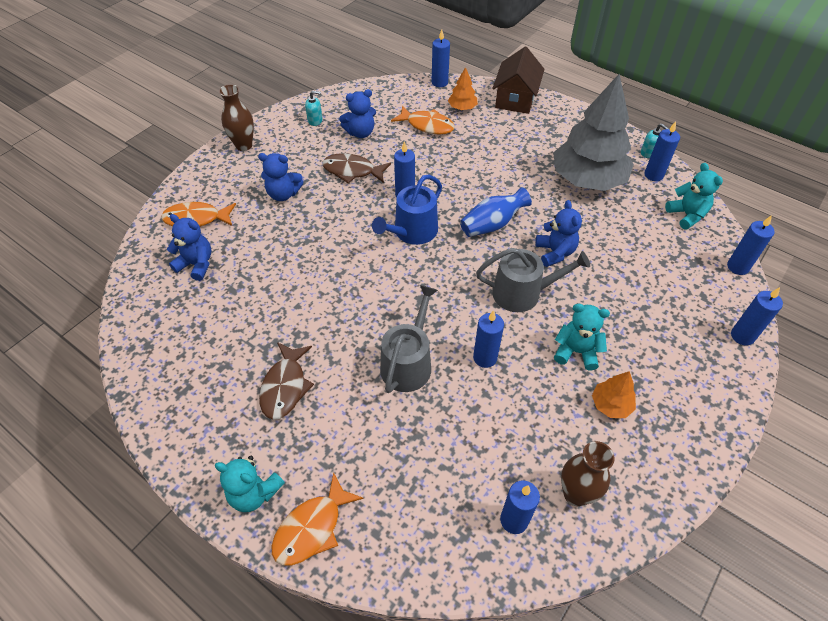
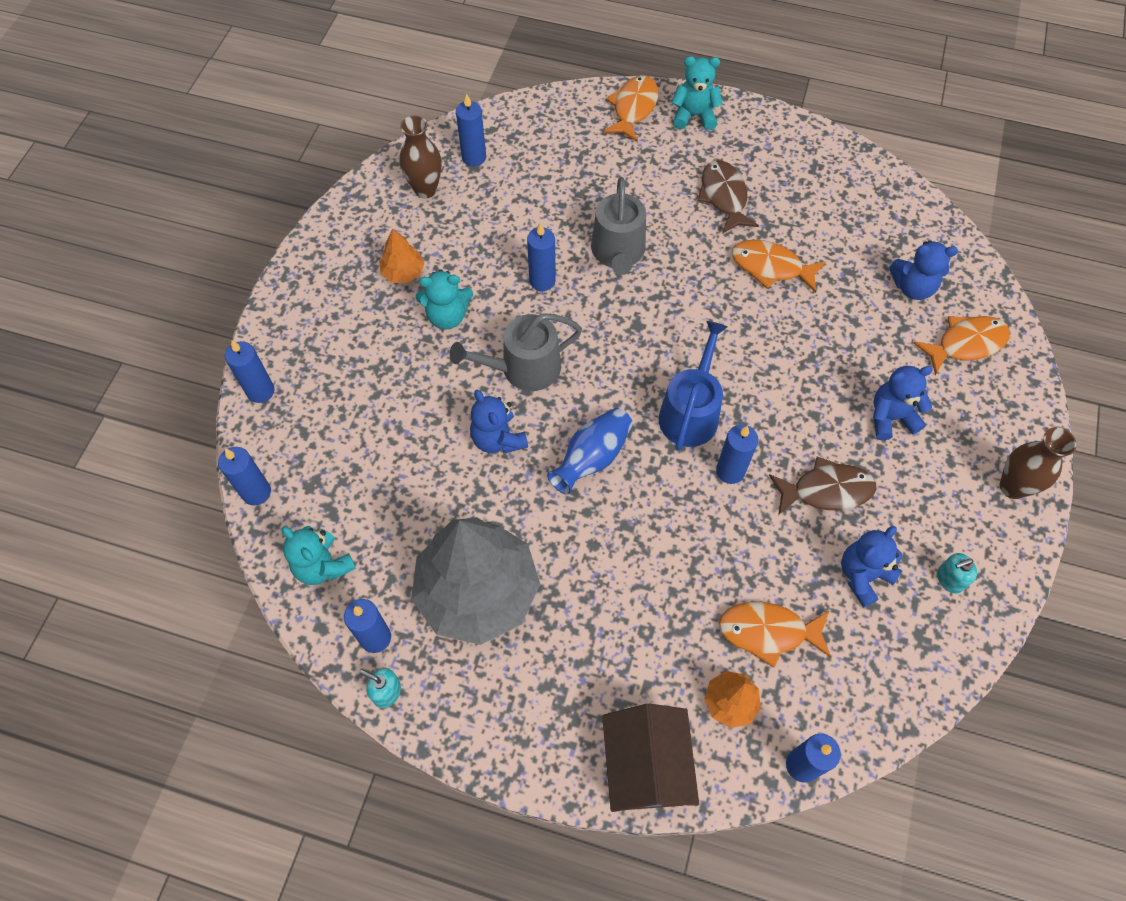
camera: 160 degrees right, 10 degrees up
none -> orange fish [732,239,826,293]

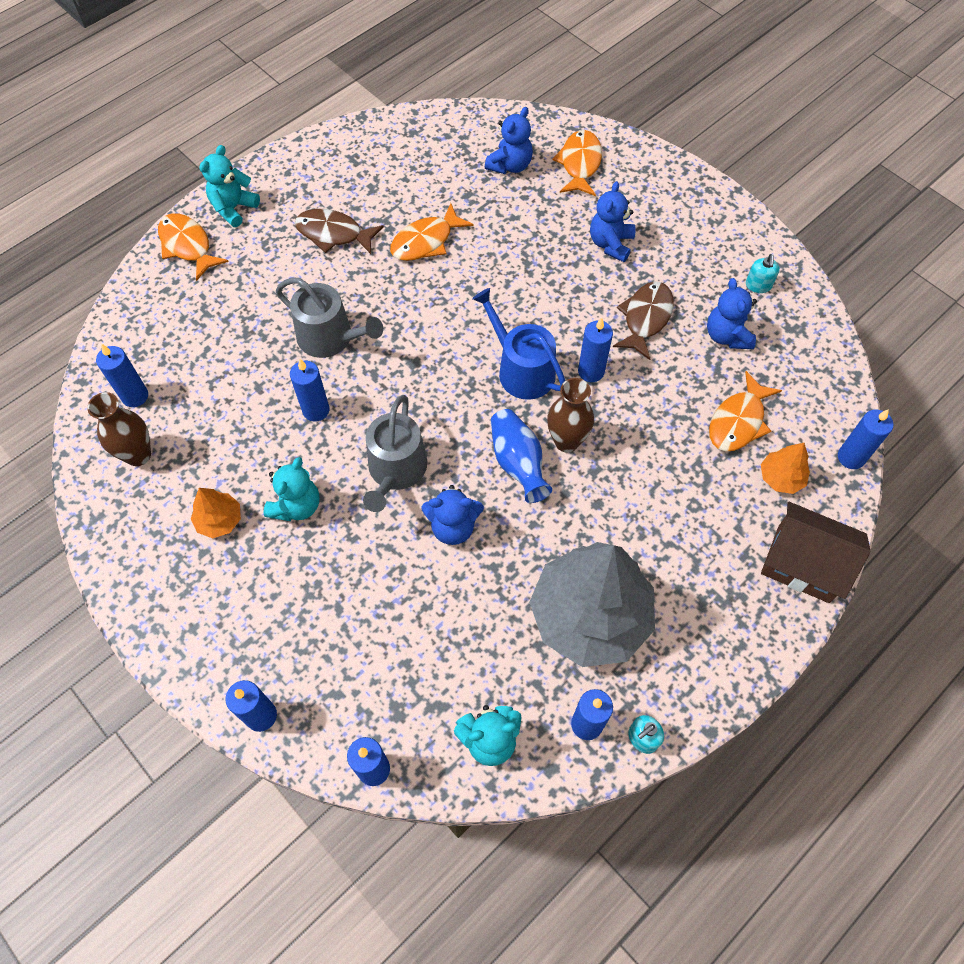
camera: 60 degrees left, 0 degrees up
brown vase [1000,427,1077,499] -> brown vase moved to [547,378,594,453]

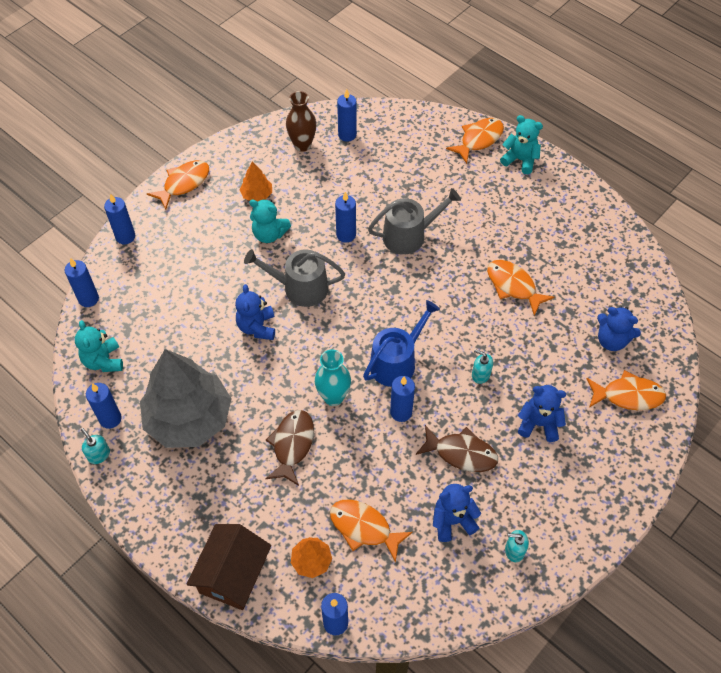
camera: 85 degrees right, 5 degrees down
grey watering can [276,278,383,358] -> grey watering can turned 135 degrees counterclockwise [368,188,461,254]
brown fish [295,209,384,254] -> brown fish moved to [265,410,314,486]
blue vase [491,409,552,503] -> none
brown vase [547,378,594,453] -> turquoise vase [315,349,351,406]
none -> orange fish [147,160,209,210]
none -> turquoise soap dispenser [472,349,493,384]

